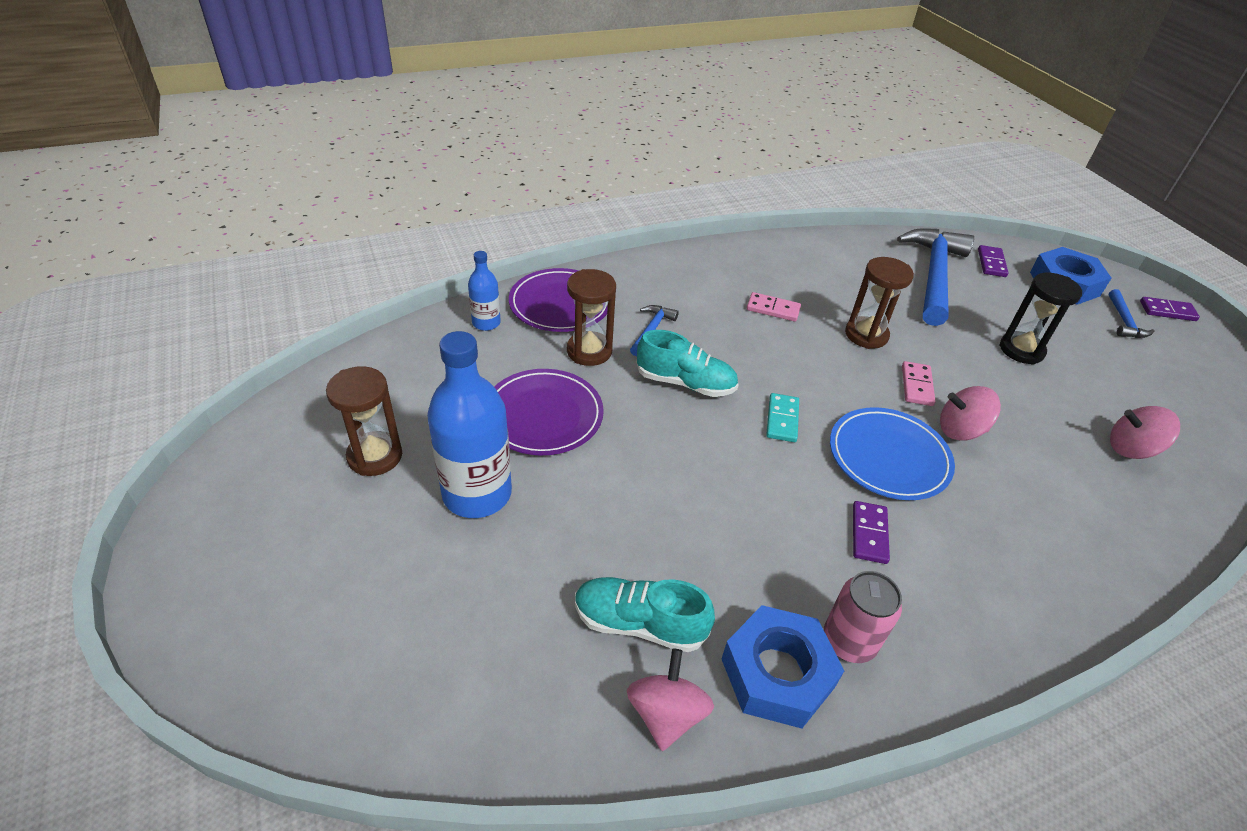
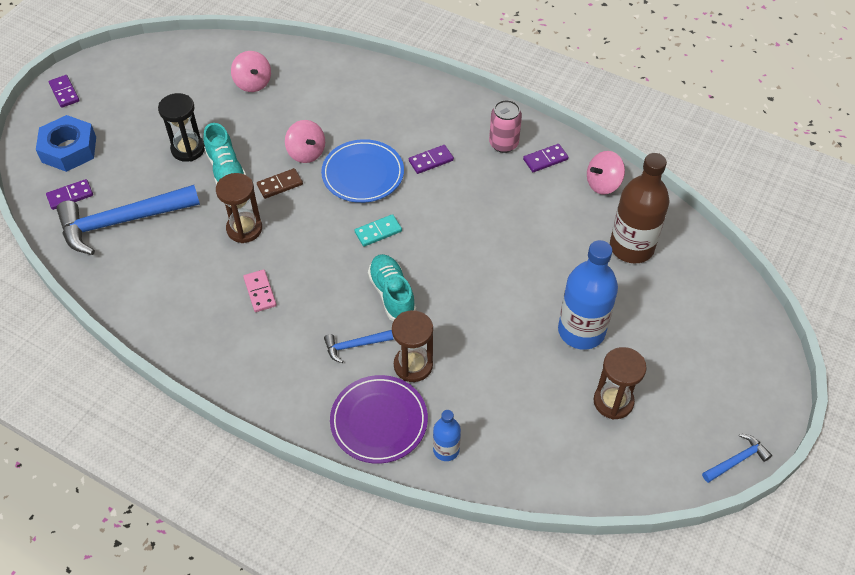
camera: 125 degrees left, 10 degrees up
purple plate [494,369,604,456] -> none
turquoise shoe [575,577,715,652] -> turquoise shoe moved to [203,123,246,185]
blue nut [722,605,844,728] -> purple domino [523,144,568,172]
pink domino [902,361,935,406] -> brown domino [257,168,303,199]
blue hammer [1108,289,1154,338] -> blue hammer moved to [702,434,772,483]
none -> brown bottle [610,153,669,263]

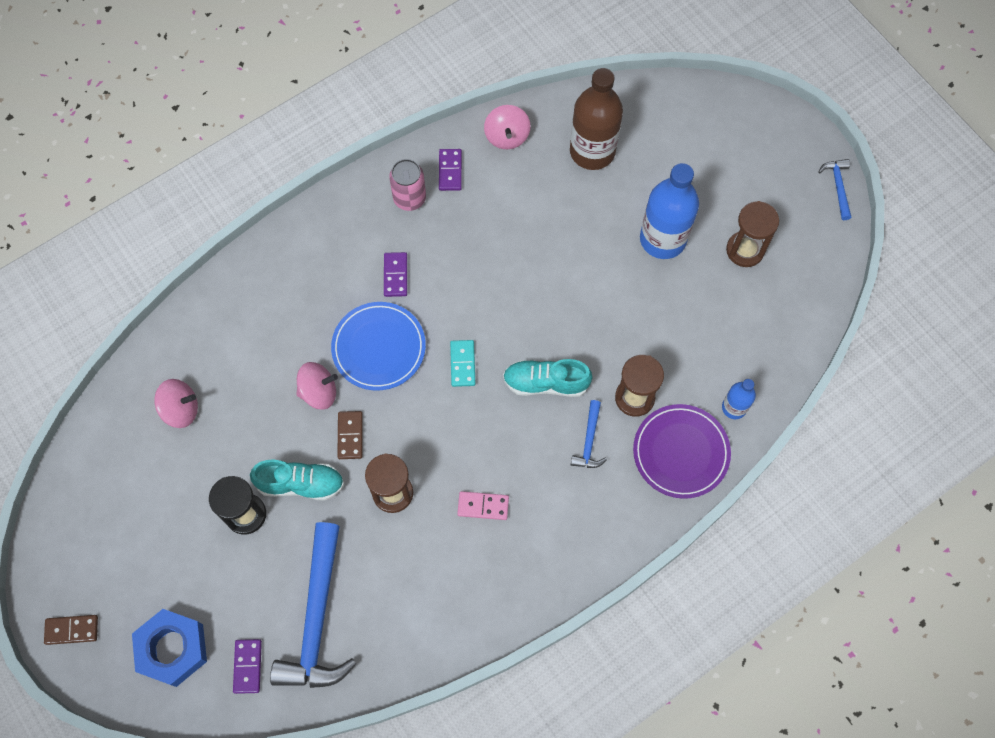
camera: 65 degrees left, 15 degrees up
purple domino [49,75,80,108] -> brown domino [44,615,98,645]

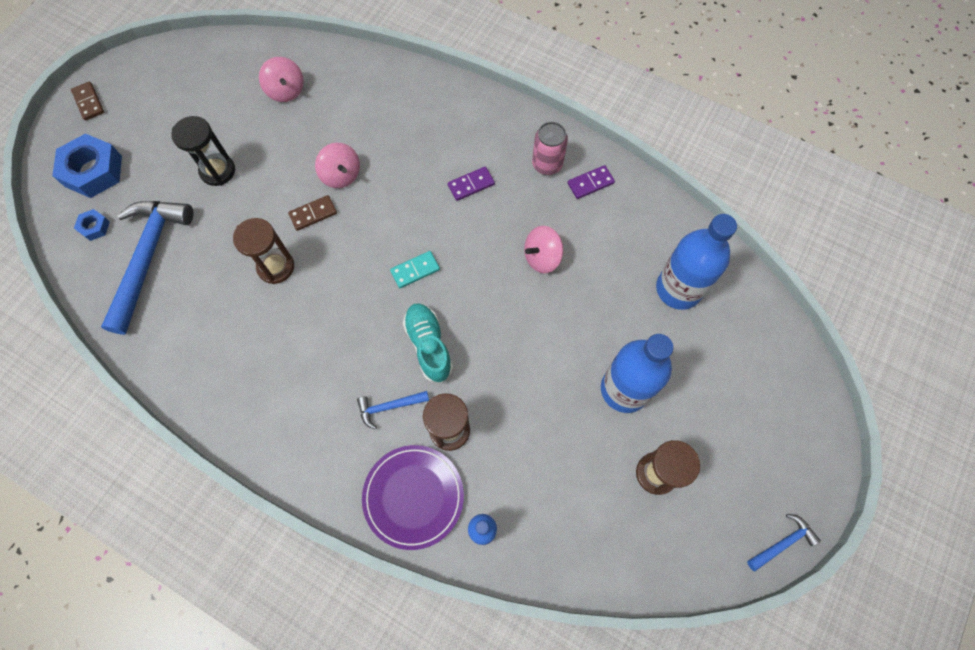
camera: 65 degrees right, 0 degrees up
purple domino [233,639,262,694] -> blue nut [74,209,110,241]
turquoise shoe [250,460,344,501] -> none
blue hammer [270,522,356,688] -> blue hammer turned 120 degrees clockwise [101,201,194,335]
blue plate [331,302,426,391] -> none
pink domino [457,491,509,520] -> none
pink spinning top [484,105,531,149] -> pink spinning top moved to [524,226,563,273]
brown bottle [570,68,623,170] -> blue bottle [656,214,737,310]

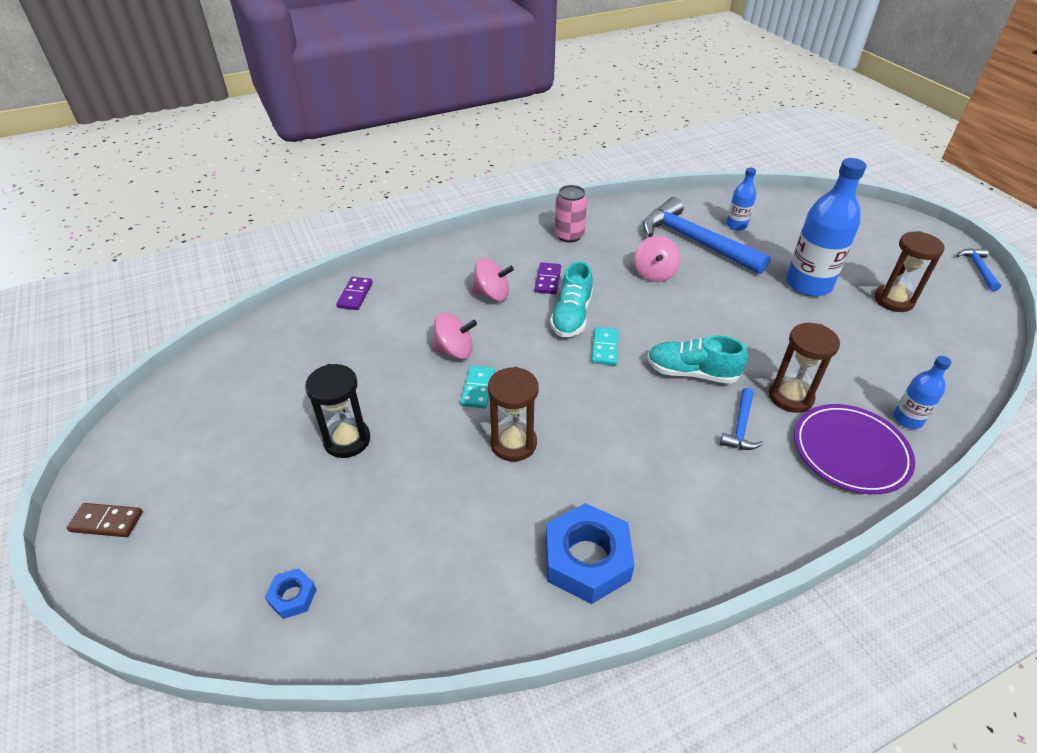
camera: 55 degrees left, 25 degrees down
blue nut [52,134,122,198] -> blue nut moved to [546,503,635,604]
blue hammer [101,201,194,335] -> blue hammer moved to [643,197,771,275]
pink spinning top [259,57,304,102] -> pink spinning top moved to [472,258,514,301]
brown domino [288,195,337,231] -> turquoise domino [460,366,495,409]
purple domino [568,165,615,199] -> purple domino moved to [336,277,373,310]
blue bottle [656,214,737,310] -> blue bottle [726,168,756,230], size x0.51
none -> turquoise shoe [550,261,593,337]

